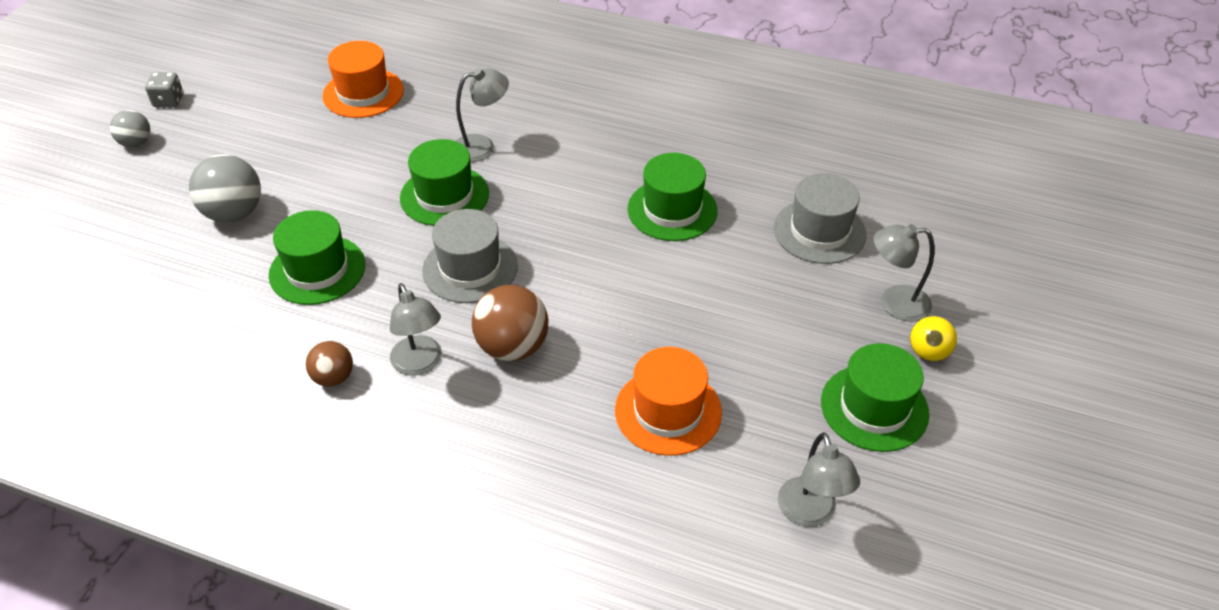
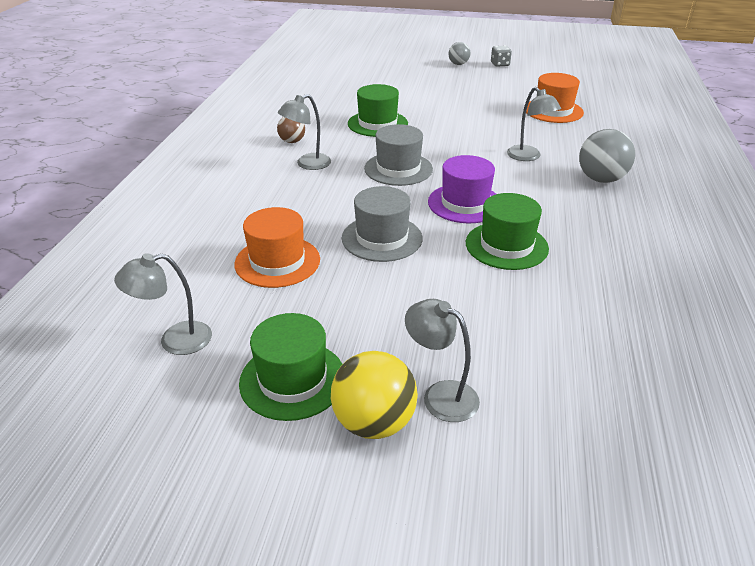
camera: 80 degrees right, 10 degrees down
grey ball [189,154,261,223] -> grey ball moved to [579,129,635,183]
green hat [400,139,489,226] -> none
brown ball [472,285,548,361] -> none
grey hat [774,173,867,264] -> grey hat moved to [342,186,422,262]
grey lamp [874,224,935,322] -> grey lamp turned 45 degrees counterclockwise [405,299,480,422]
yellow ball [910,316,957,361] -> yellow ball [331,351,418,439], size x1.69
none -> purple hat [428,155,496,223]

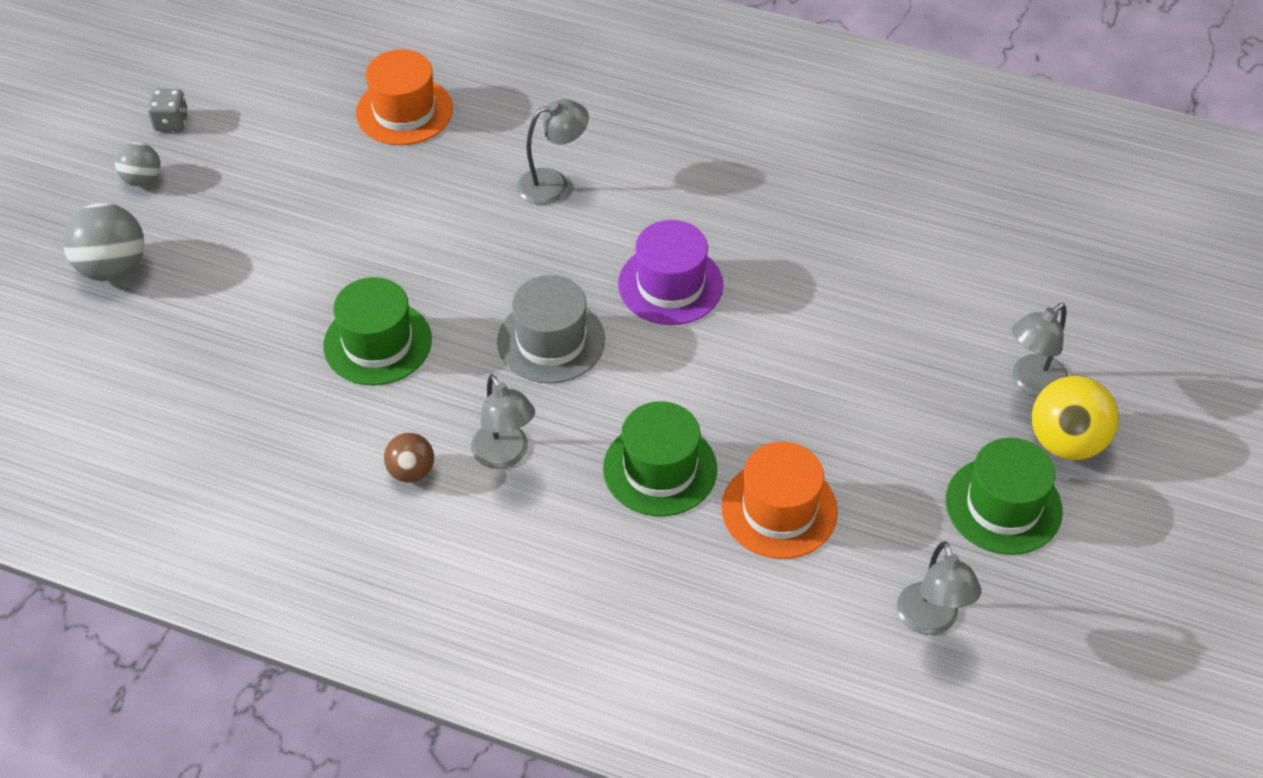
camera: 80 degrees left, 15 degrees up
grey hat [342,186,422,262] -> none
green hat [466,193,549,270] -> green hat moved to [603,401,717,517]
grey ball [579,129,635,183] -> grey ball moved to [63,203,144,281]

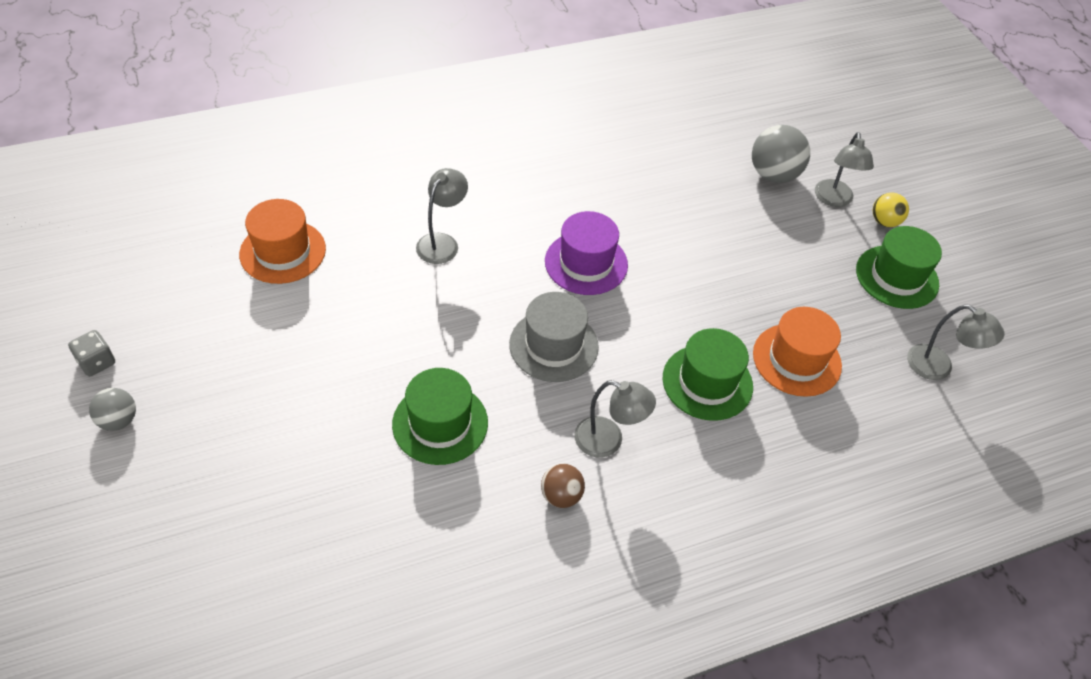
camera: 45 degrees left, 0 degrees up
grey ball [63,203,144,281] -> grey ball moved to [752,125,810,183]
yellow ball [1032,376,1119,460] -> yellow ball [873,193,909,227], size x0.59

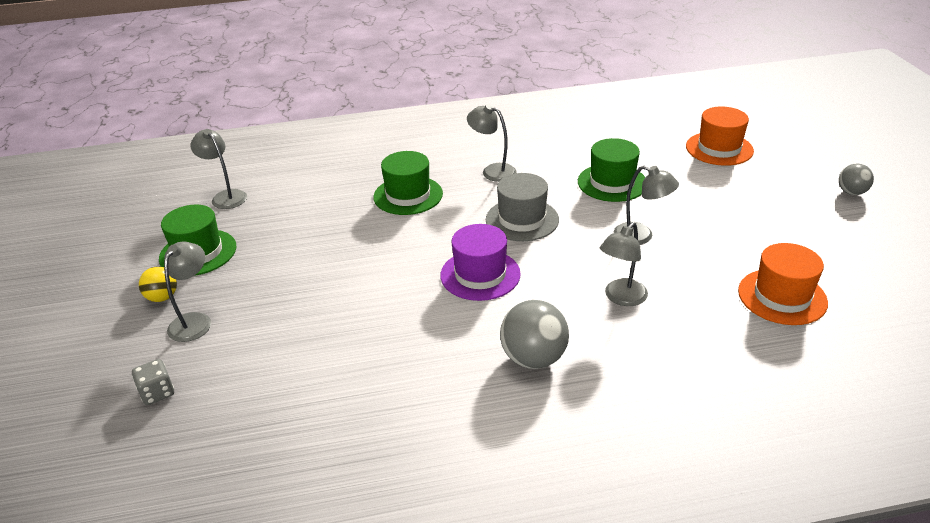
camera: 165 degrees left, 15 degrees down
grey dice [68,330,115,376] -> grey dice moved to [132,359,174,405]
brown ball [541,464,585,508] -> none
grey ball [752,125,810,183] -> grey ball moved to [500,300,569,369]
orange hat [753,307,842,397] -> orange hat moved to [686,106,754,166]
none -> grey lamp [614,165,679,245]

